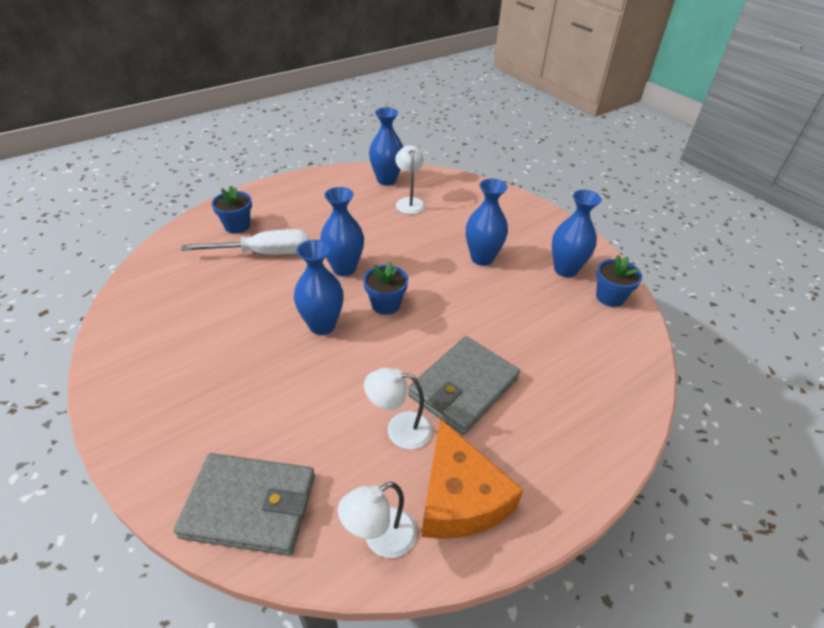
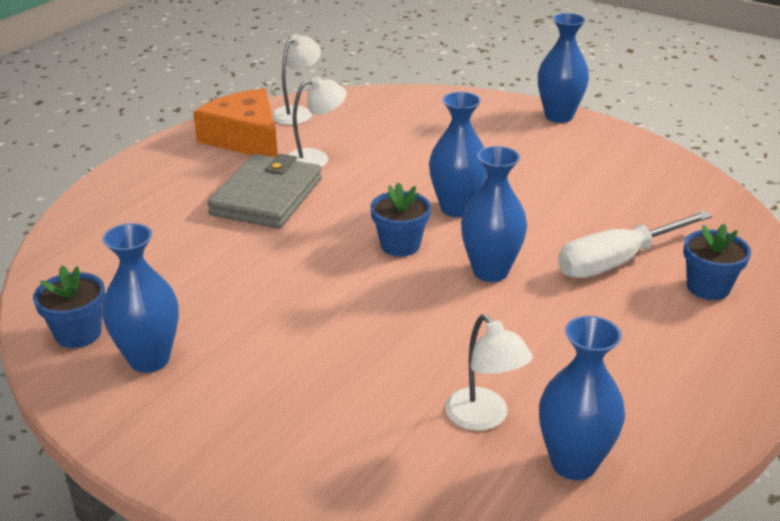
camera: 160 degrees right, 10 degrees down
grey wallet [174,453,315,556] -> none
blue vase [466,179,508,266] -> blue vase moved to [538,13,589,123]

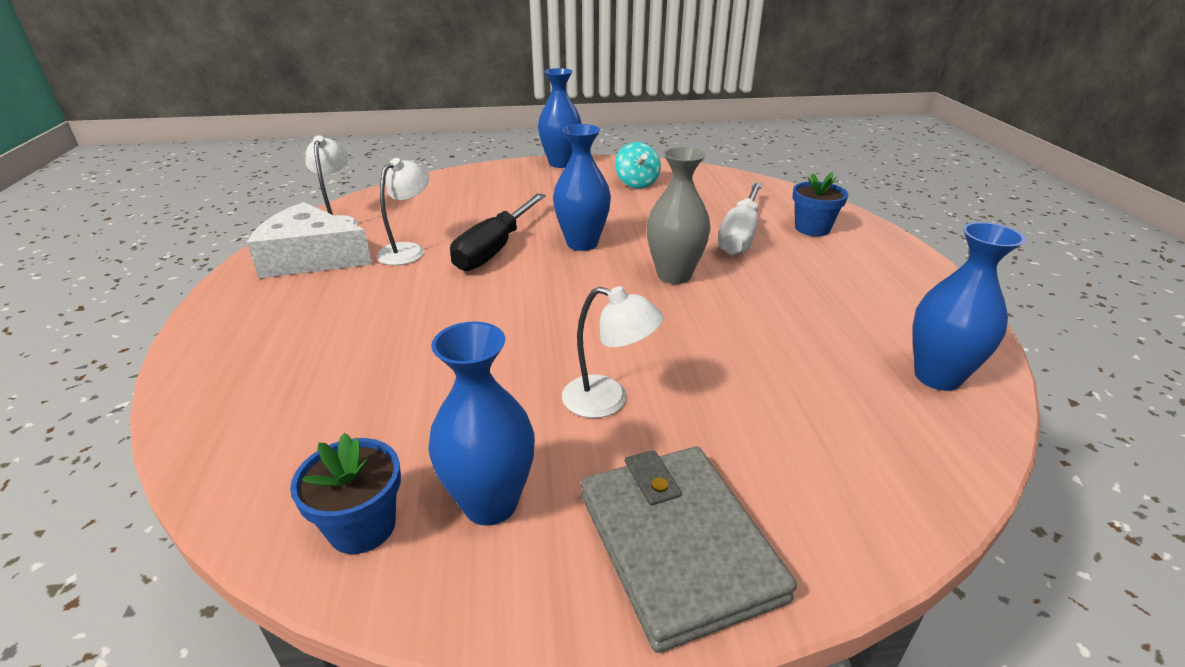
camera: 40 degrees left, 0 degrees up
orange cheese [193,88,278,157] -> white cheese [247,202,372,278]
grey wallet [207,154,322,229] -> grey wallet moved to [581,446,797,653]
blue flower pot [370,182,431,257] -> none
white lamp [445,314,533,431] -> white lamp moved to [562,286,663,418]
blue vase [461,146,527,282] -> grey vase [647,147,711,284]
none -> black screwdriver [450,193,546,271]
none -> turquoise spinning top [615,142,661,188]

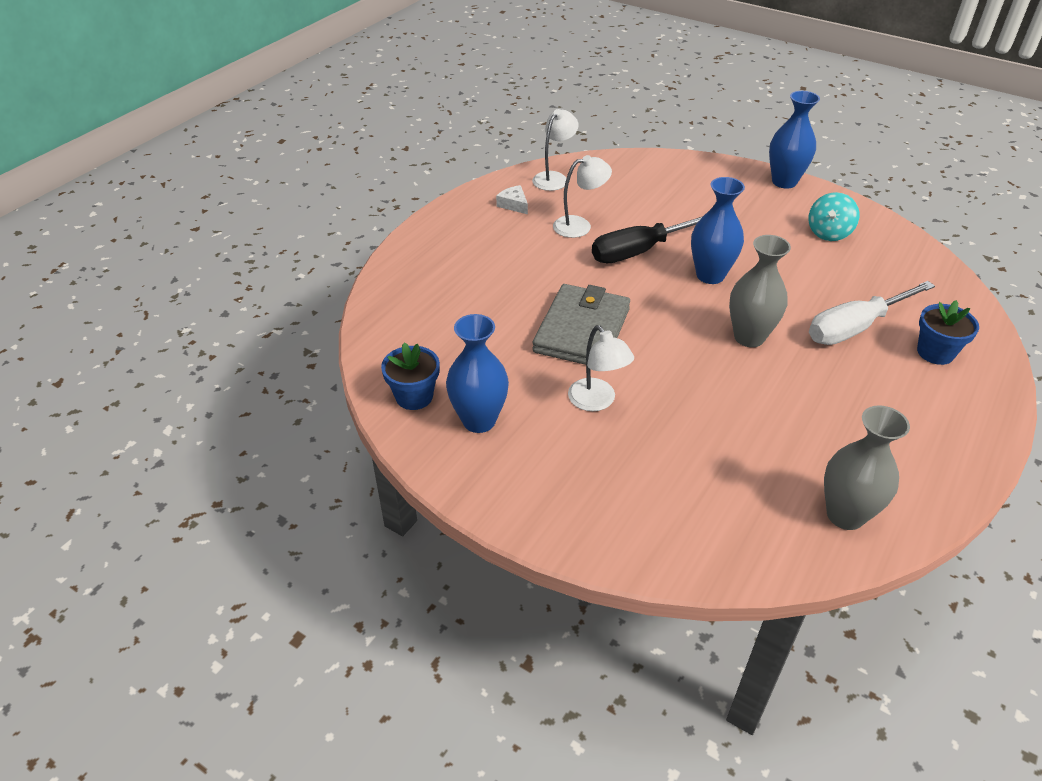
camera: 40 degrees right, 10 degrees up
white cheese [247,202,372,278] -> white cheese [496,185,528,214], size x0.42
grey wallet [581,446,797,653] -> grey wallet moved to [532,284,630,365]
blue vase [913,222,1025,391] -> grey vase [824,406,910,530]

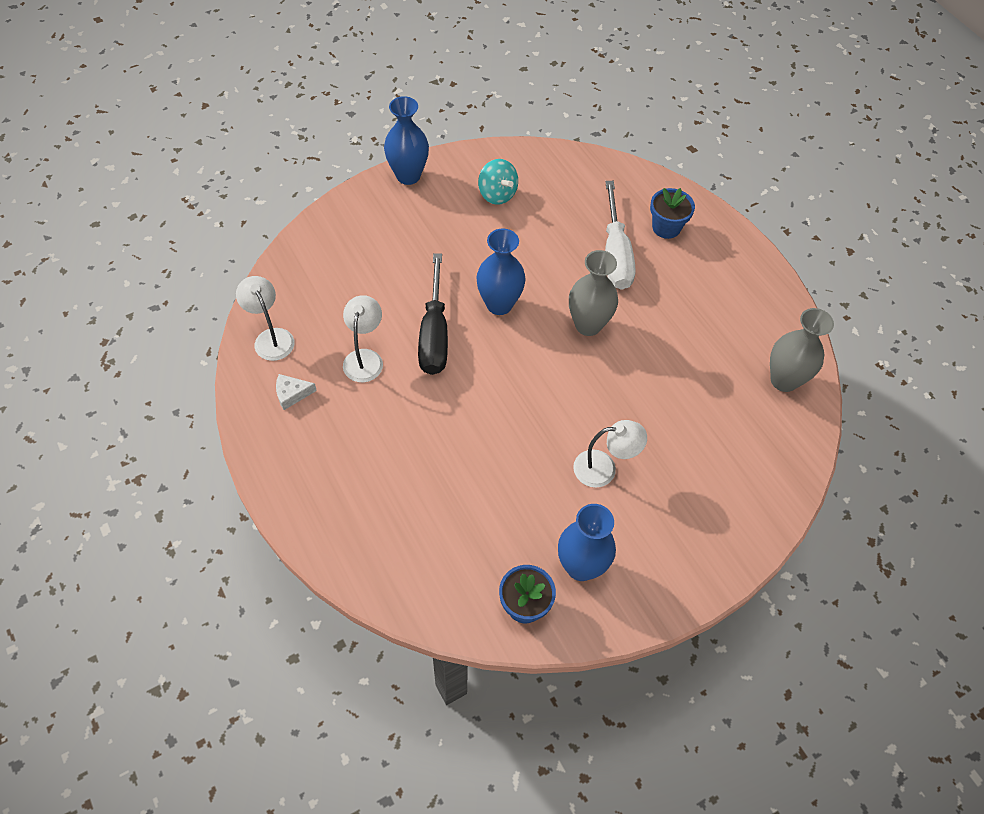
camera: 65 degrees left, 15 degrees up
grey wallet [532,284,630,365] -> none

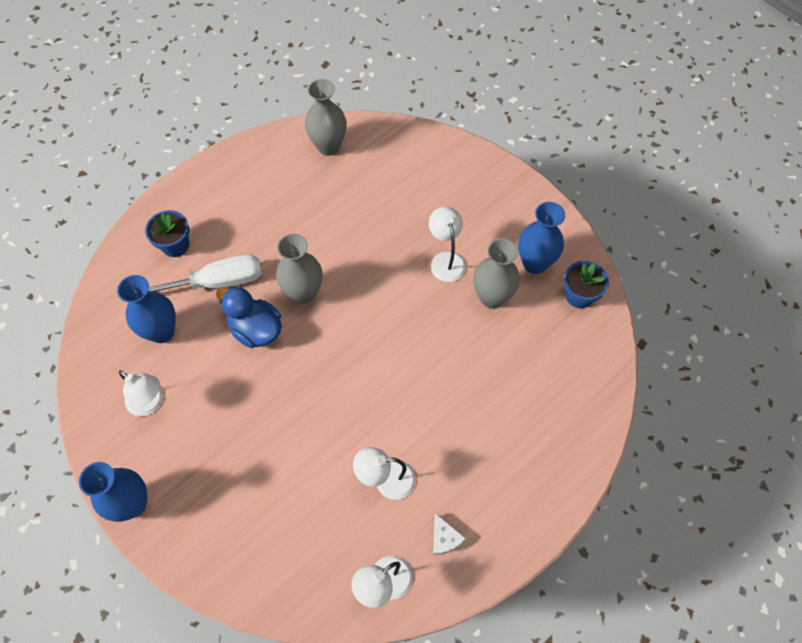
camera: 100 degrees left, 5 degrees up
black screwdriver [418,253,448,375] -> none
blue vase [476,229,526,315] -> blue vase moved to [117,275,176,343]
turquoise spinning top [478,159,518,205] -> white lamp [119,370,163,416]
none -> blue duck [216,286,282,348]
none -> grey vase [473,238,520,309]

